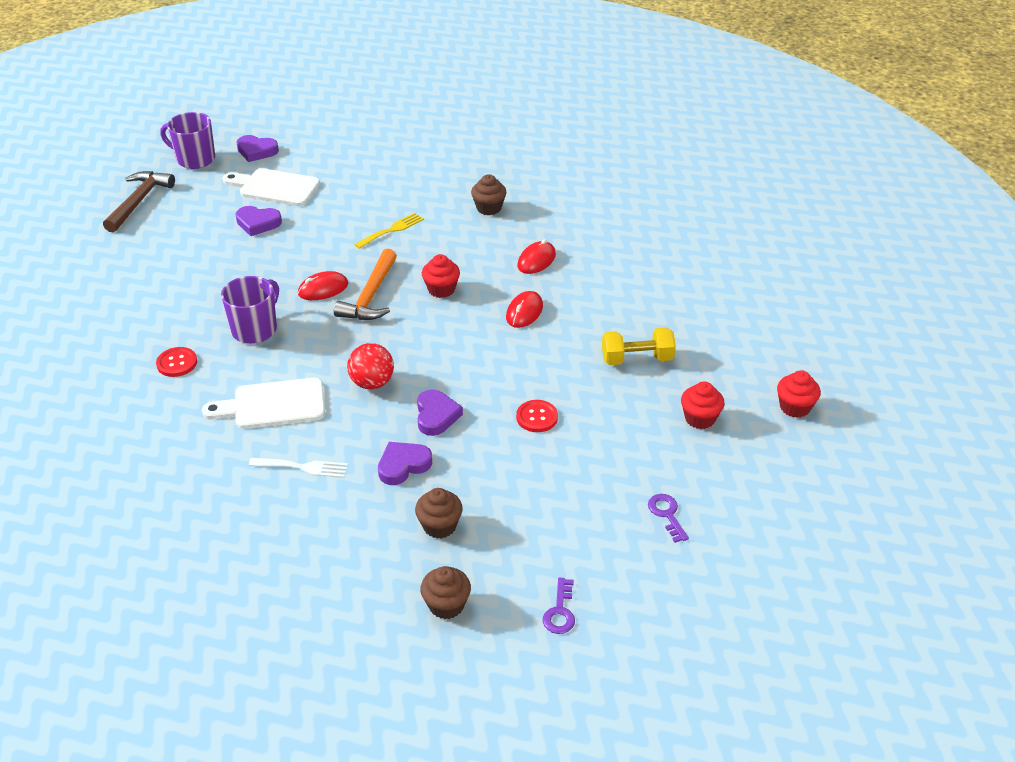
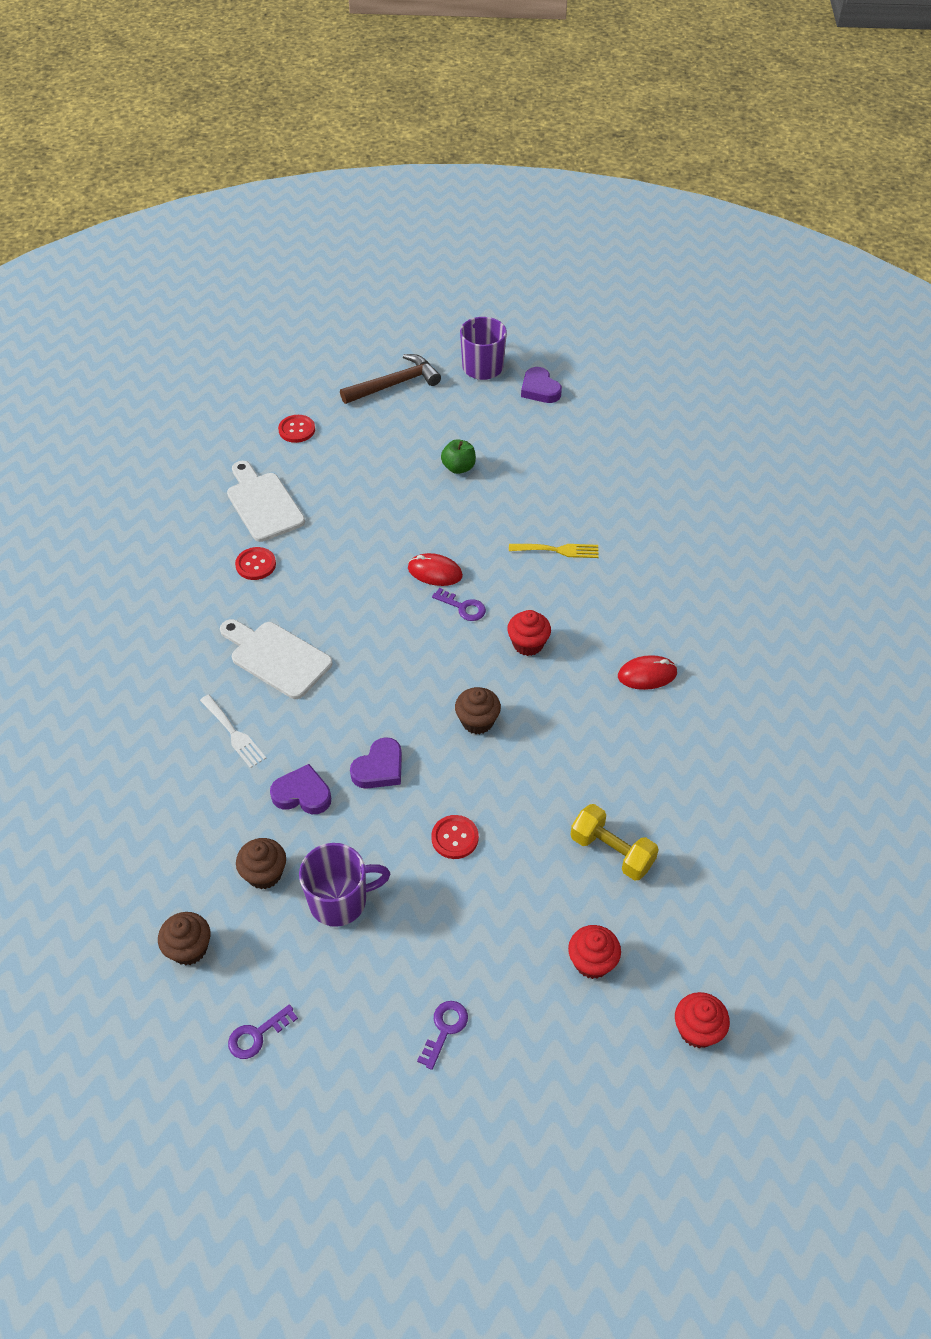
camera: 45 degrees right, 10 degrees up
purple mug [221,276,279,344] -> purple mug moved to [299,843,390,927]
white cutting board [222,168,320,206] -> white cutting board moved to [227,461,305,542]
purple heart [235,206,282,236] -> green apple [441,439,476,474]
orange hammer [334,249,397,320] -> purple key [432,588,486,621]
red ball [347,343,394,389] -> none
brown cupcake [471,174,506,215] -> brown cupcake moved to [455,687,501,734]
red mouse [506,291,543,328] -> none
none -> red button [278,415,315,443]

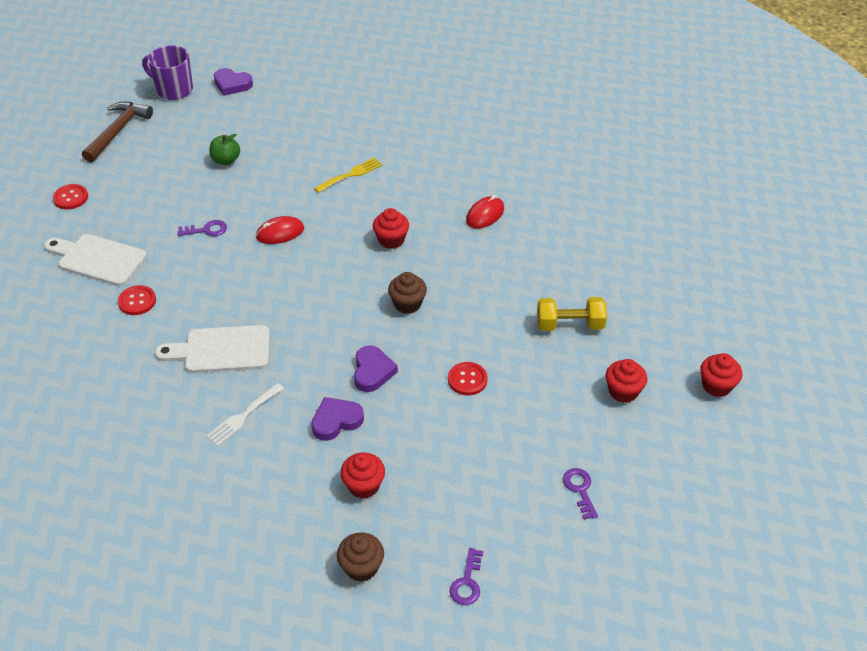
camera: 40 degrees left, 5 degrees down
white fork [200,695,266,768] -> white fork turned 120 degrees clockwise [206,383,284,446]
brown cupcake [236,838,286,889] -> red cupcake [340,453,385,499]
purple mug [299,843,390,927] -> none
purple key [432,588,486,621] -> purple key moved to [177,220,227,236]

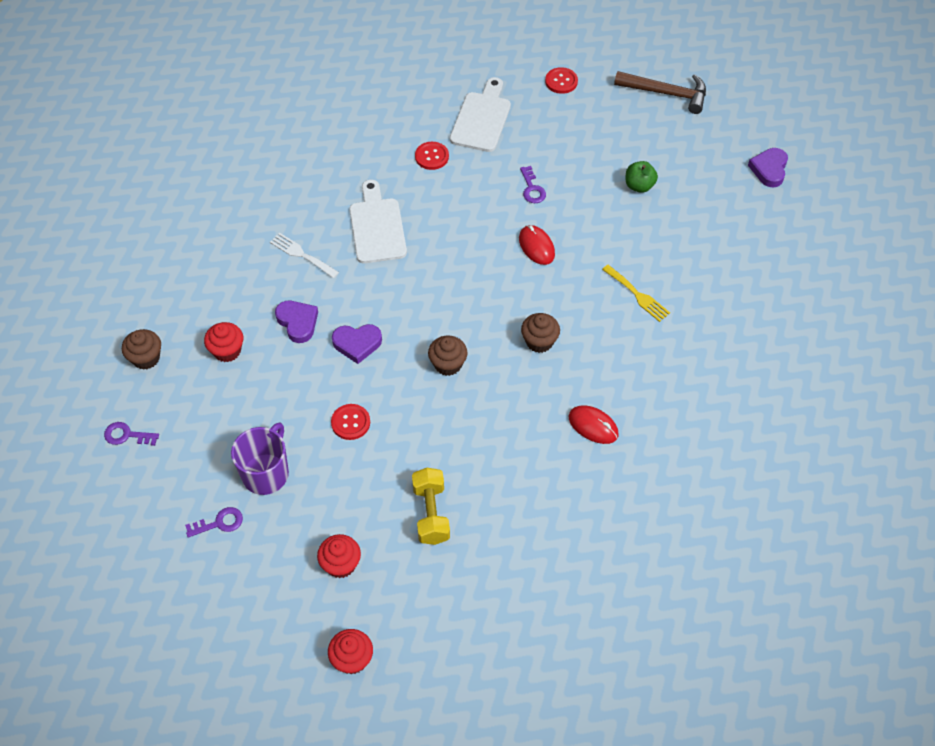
camera: 85 degrees right, 10 degrees up
purple mug [142,45,193,100] -> purple mug moved to [231,422,289,495]
red cupcake [373,208,409,249] -> brown cupcake [521,313,560,353]

